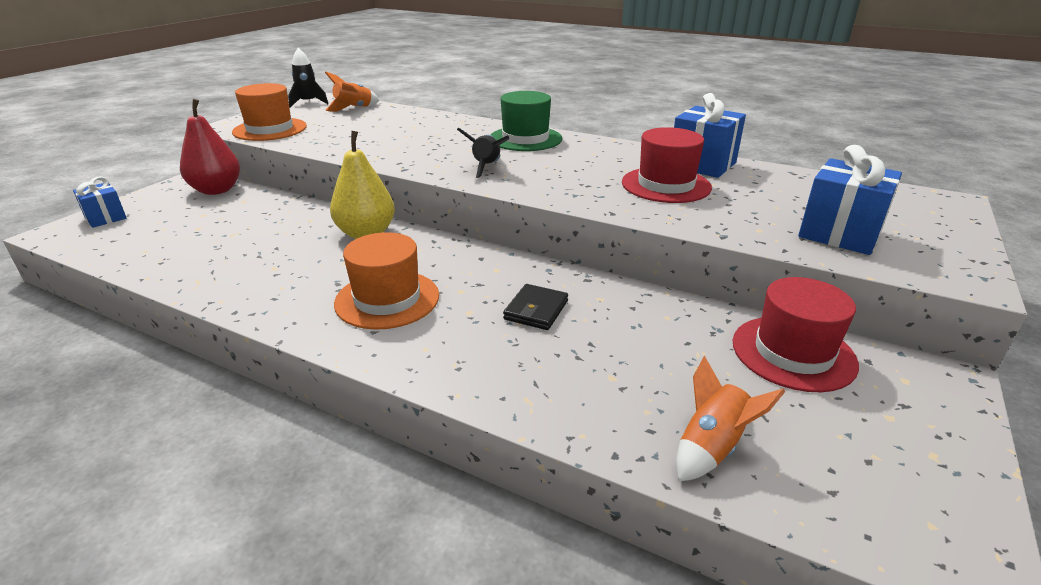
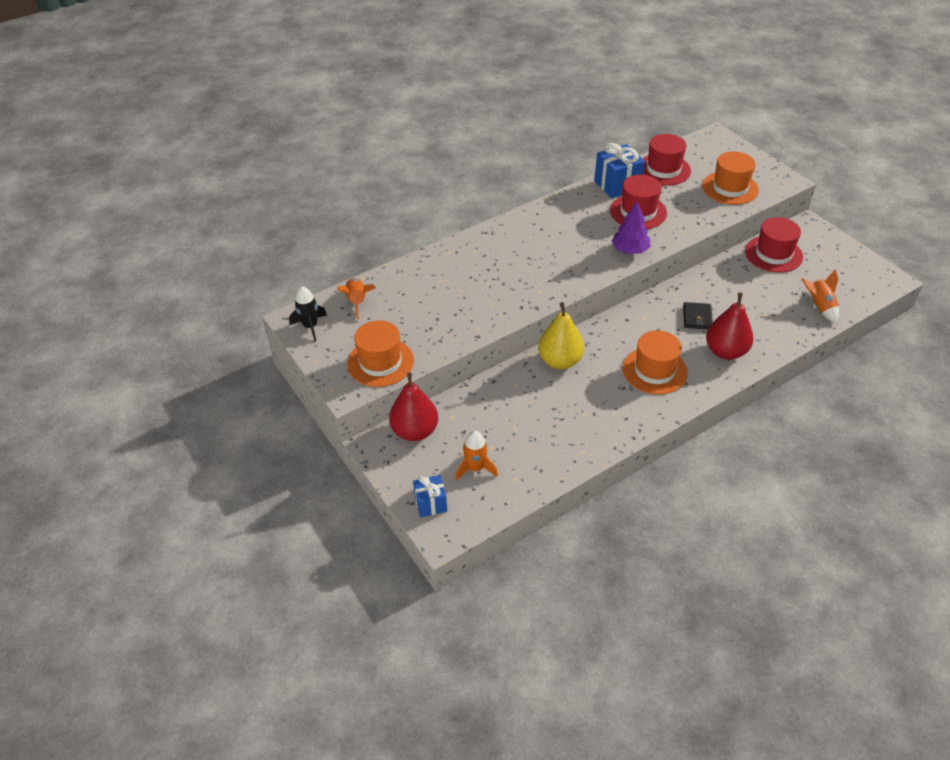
camera: 60 degrees left, 15 degrees up
black rocket [457,128,509,178] -> none
green hat [491,91,562,151] -> none
black wallet [503,284,568,330] -> black wallet turned 45 degrees clockwise [683,302,713,330]
blue gift [798,145,902,255] -> orange hat [702,151,759,205]
none -> orange rocket [456,431,498,480]
none -> purple tree [612,201,651,254]
none -> red hat [642,134,691,186]
none -> red pear [706,292,753,360]

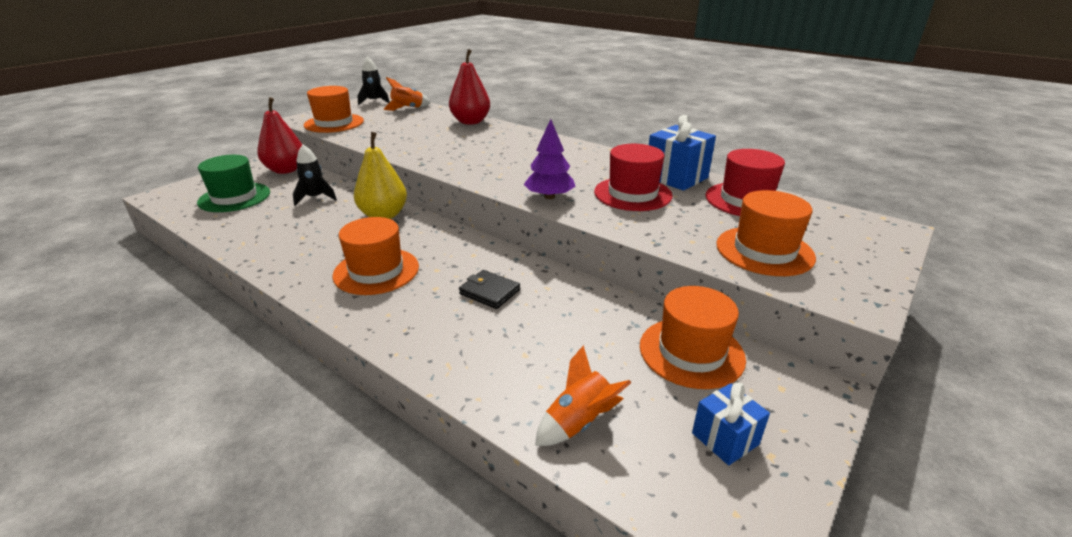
camera: 70 degrees right, 15 degrees down
blue gift [413,475,447,517] -> blue gift moved to [692,383,770,465]
orange rocket [456,431,498,480] -> green hat [197,155,270,212]
black wallet [683,302,713,330] -> black wallet turned 45 degrees clockwise [459,270,520,309]
red pear [706,292,753,360] -> red pear moved to [449,49,490,125]
red hat [745,217,803,273] -> orange hat [640,286,746,389]
none -> black rocket [293,145,337,206]

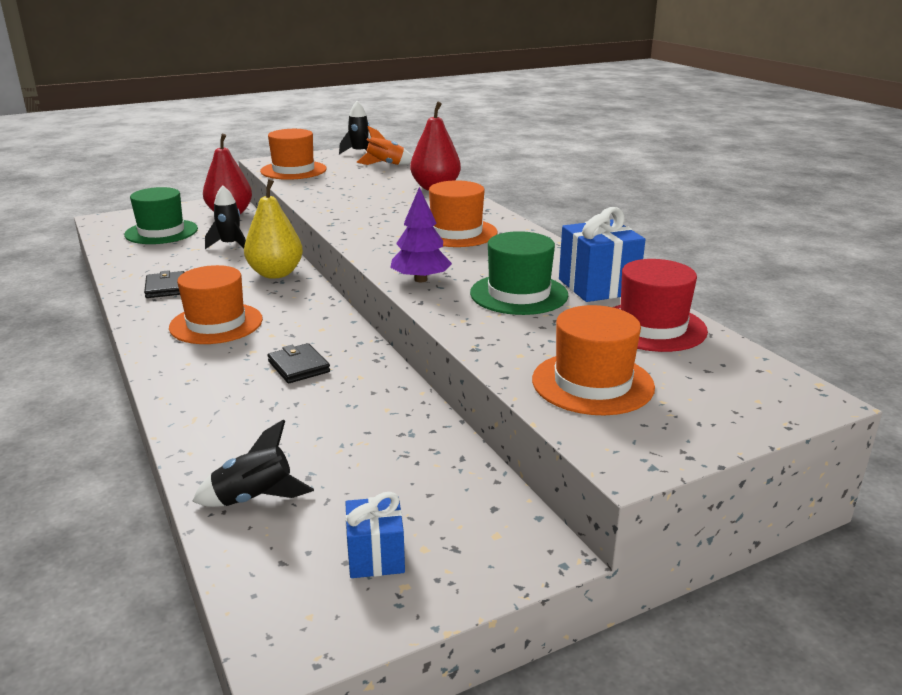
camera: 25 degrees right, 5 degrees down
orange rocket [535,345,631,446] -> black rocket [192,419,314,507]
red hat [594,144,672,211] -> green hat [470,231,568,315]
orange hat [640,286,746,389] -> orange hat moved to [429,180,497,247]
none -> black wallet [144,270,184,298]

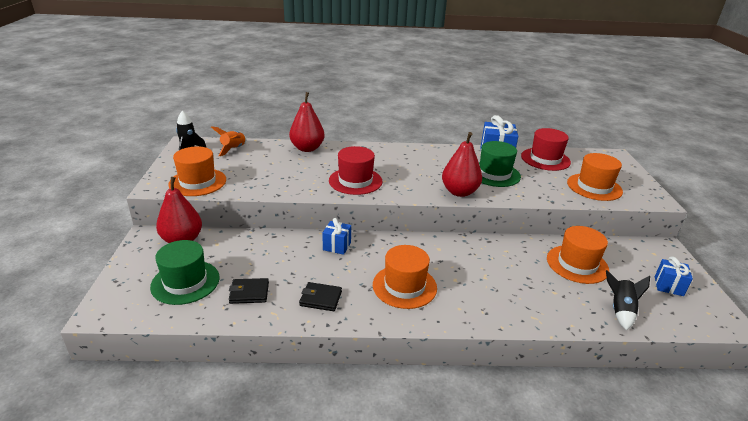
camera: 65 degrees left, 5 degrees up
black rocket [205,185,246,249] -> none
yellow pear [244,179,303,279] -> blue gift [322,218,351,255]
black wallet [268,343,330,383] -> black wallet moved to [229,278,269,304]
purple tree [390,187,452,282] -> red pear [442,132,482,197]
orange hat [429,180,497,247] -> orange hat moved to [547,226,609,284]
none -> red hat [329,146,382,195]

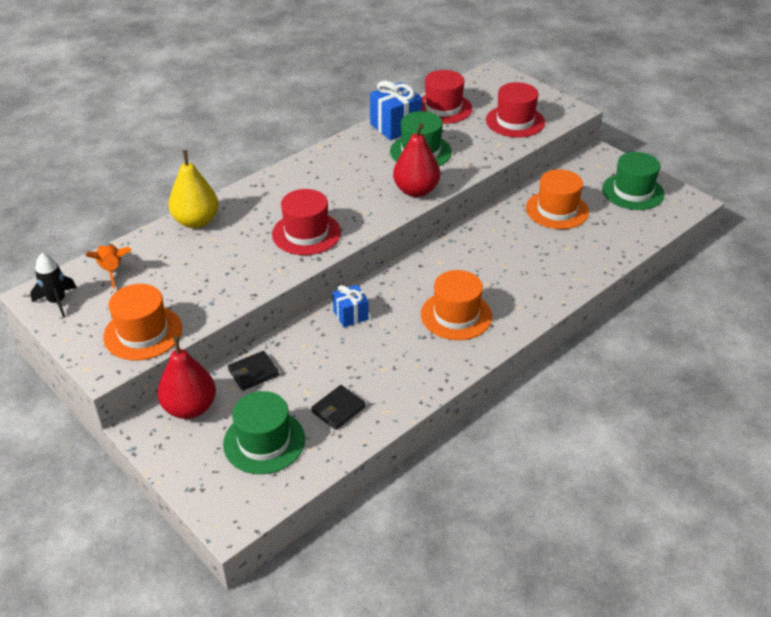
camera: 40 degrees left, 10 degrees up
red pear [289,92,325,152] -> yellow pear [168,150,219,228]
black wallet [299,282,342,311] -> black wallet moved to [228,351,279,391]
orange hat [567,153,623,201] -> red hat [486,82,545,137]
black rocket [606,270,650,330] -> none
blue gift [655,256,693,296] -> green hat [602,152,665,210]

